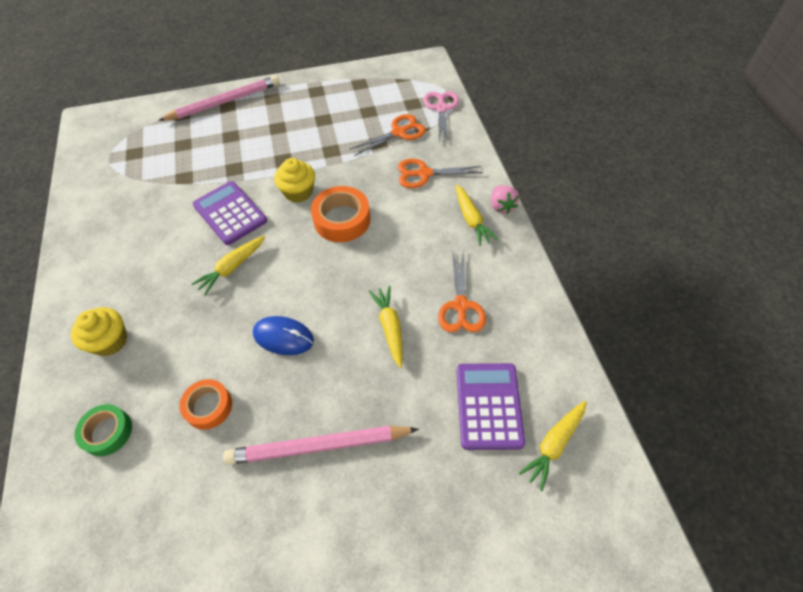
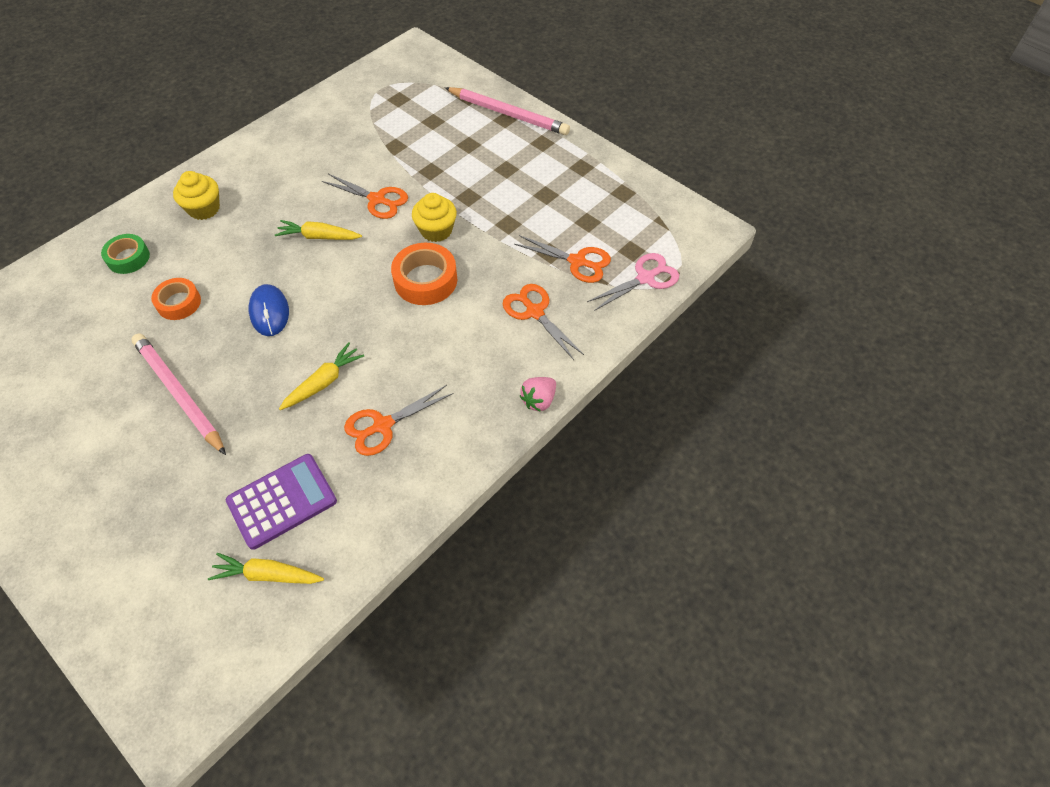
camera: 55 degrees right, 0 degrees up
purple calculator [193,181,267,245] -> orange scissors [322,174,408,219]
yellow carrot [456,184,499,246] -> none

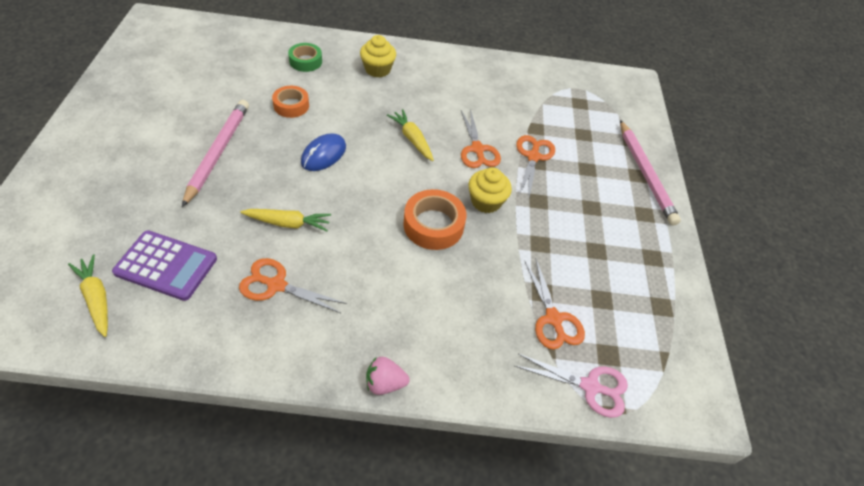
camera: 45 degrees right, 5 degrees down
orange scissors [503,284,584,360] -> orange scissors moved to [516,135,555,198]

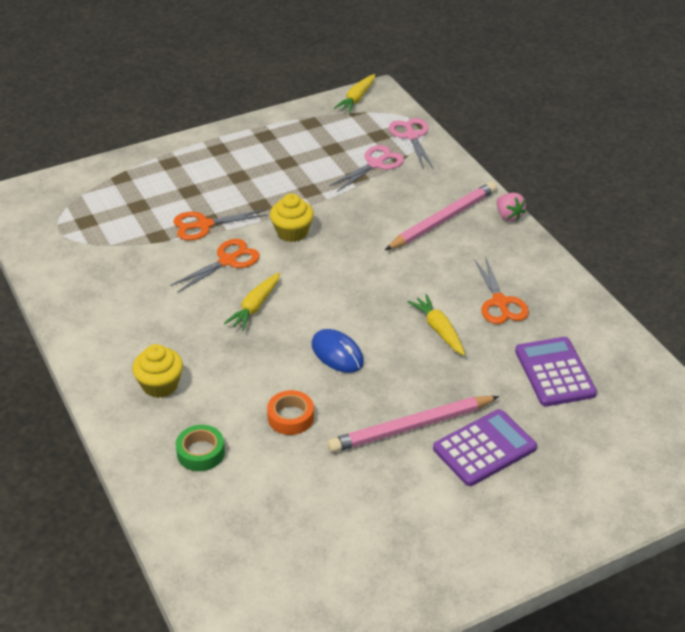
camera: 115 degrees left, 10 degrees down
yellow carrot [68,254,108,337] -> yellow carrot moved to [334,74,375,113]
blue mouse [301,133,346,171] -> blue mouse turned 45 degrees clockwise [312,329,364,373]
orange tape [404,189,467,250] -> none
orange scissors [524,258,585,350] -> pink scissors [329,145,404,192]
pink pencil [620,120,681,226] -> pink pencil moved to [385,182,497,250]
none -> purple calculator [433,409,537,486]

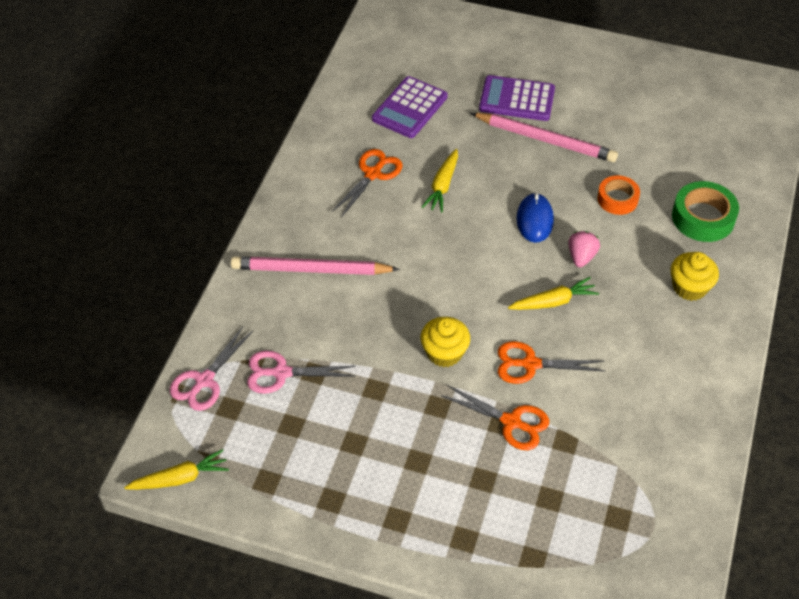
camera: 135 degrees left, 10 degrees up
green tape [176,425,225,471] -> green tape [672,181,739,242], size x1.51
pink strawberry [497,193,526,221] -> pink strawberry moved to [568,231,600,267]

